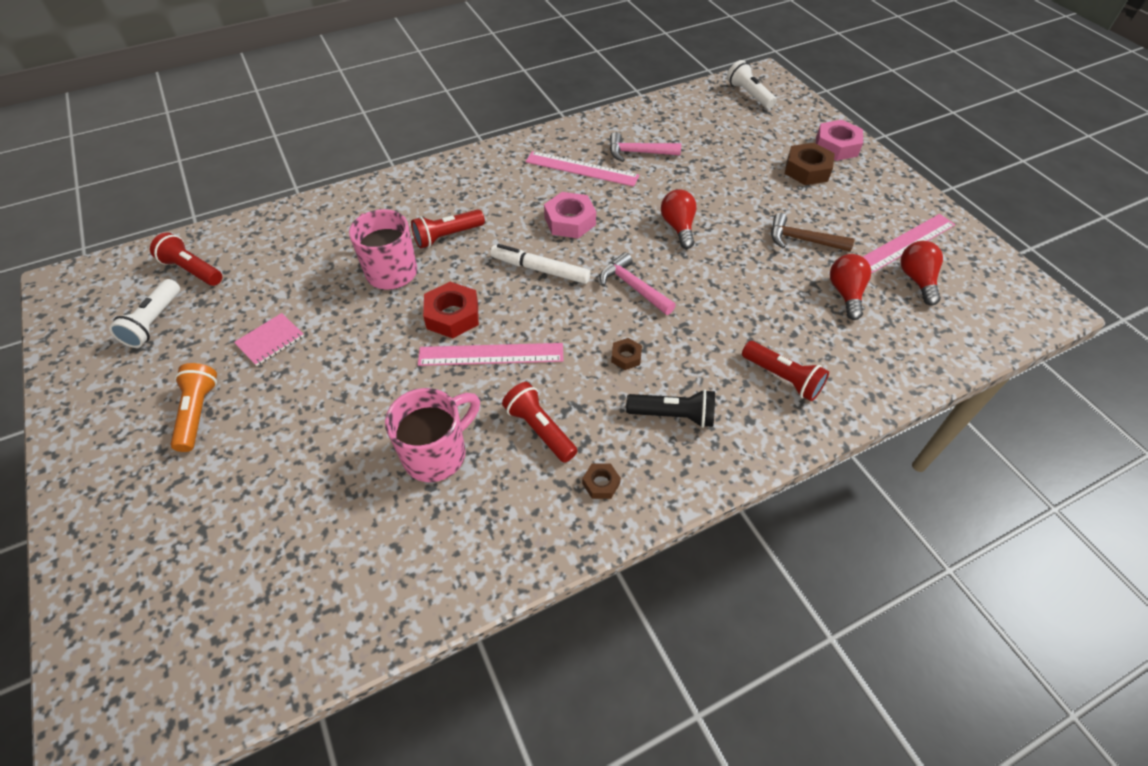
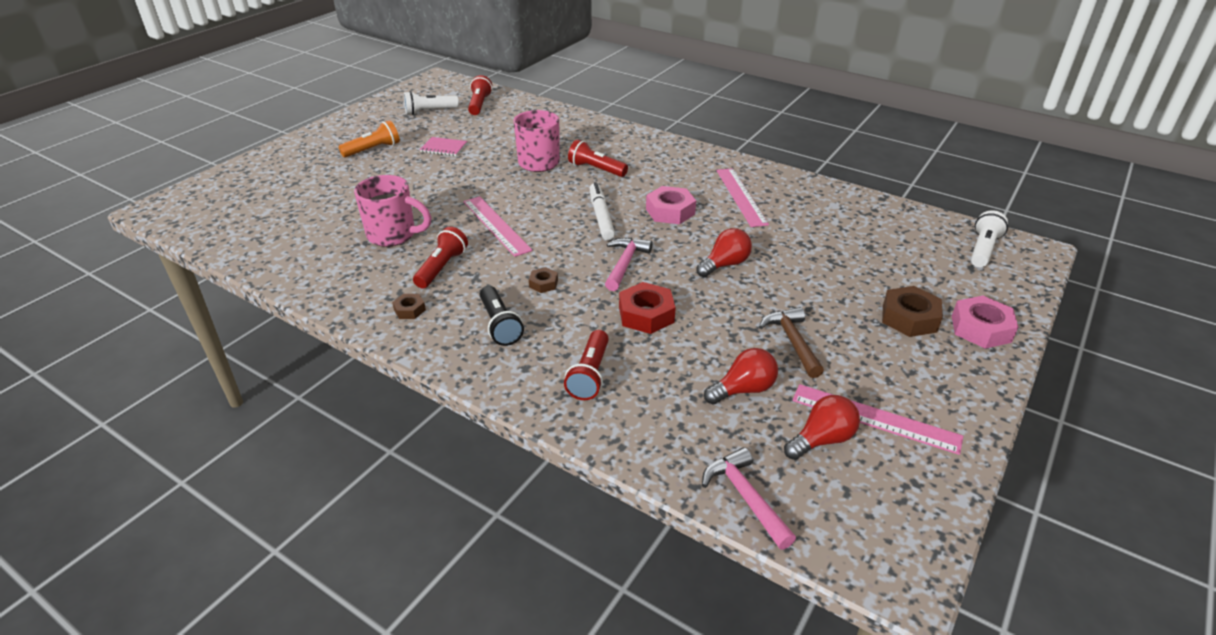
camera: 60 degrees right, 15 degrees down
red nut [423,282,479,338] -> red nut moved to [619,282,676,334]
pink hammer [610,132,681,162] -> pink hammer moved to [702,447,796,550]

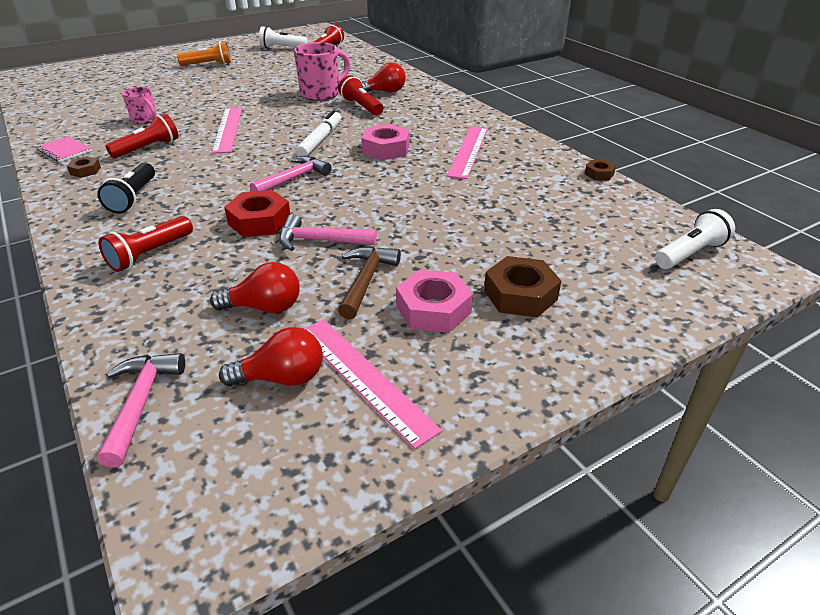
camera: 25 degrees right, 0 degrees up
pink mug [354,175,432,247] -> pink mug [122,87,157,124], size x0.59
pink notebook [420,137,467,156] -> pink notebook moved to [36,136,92,162]
brown nut [529,267,558,293] -> brown nut moved to [585,160,616,180]
red light bulb [696,228,752,277] -> red light bulb moved to [362,62,406,92]
pink nut [952,296,1018,349] -> pink nut moved to [396,270,473,333]
none -> pink hammer [279,214,377,251]

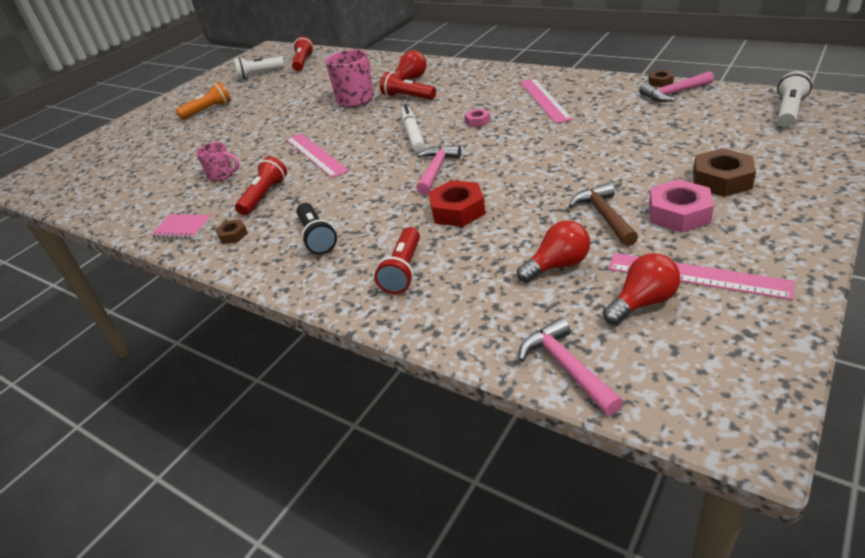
camera: 20 degrees left, 0 degrees up
pink hammer [279,214,377,251] -> pink hammer moved to [639,71,714,102]
pink nut [361,124,410,160] -> pink nut [465,109,490,127], size x0.54

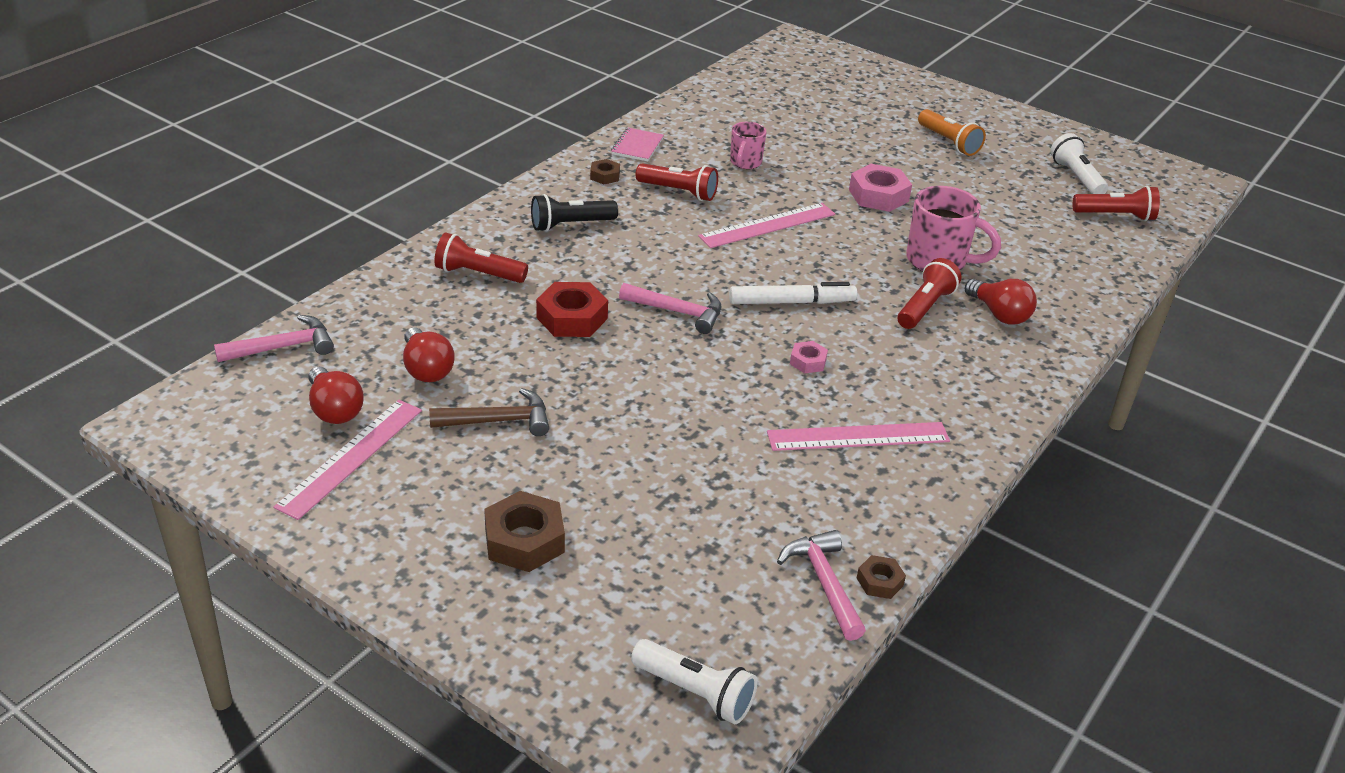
camera: 85 degrees right, 0 degrees up
pink nut [649,179,714,233] -> pink nut moved to [849,164,912,212]

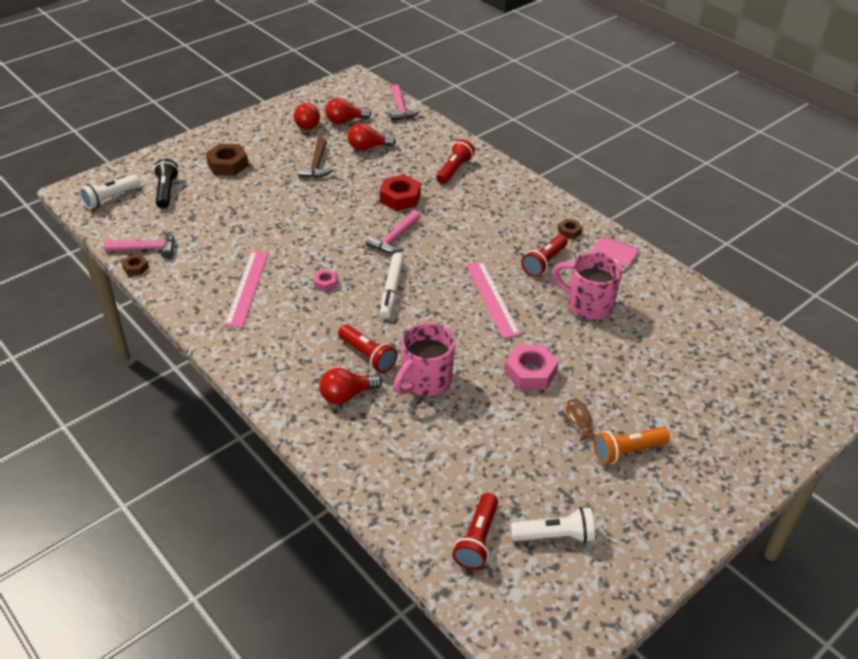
camera: 105 degrees right, 5 degrees up
pink ruler [273,400,422,520] -> red light bulb [294,103,320,130]
black flashlight [531,194,618,232] -> black flashlight moved to [154,158,179,209]
pink mug [730,121,767,169] -> pink mug [552,252,622,320], size x1.69
none -> brown fish [564,399,596,442]

